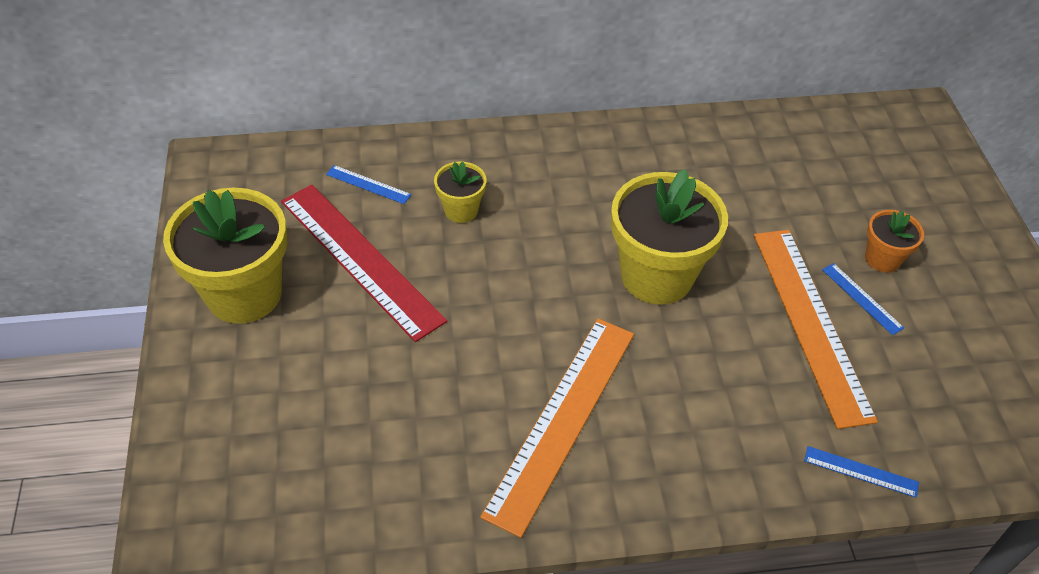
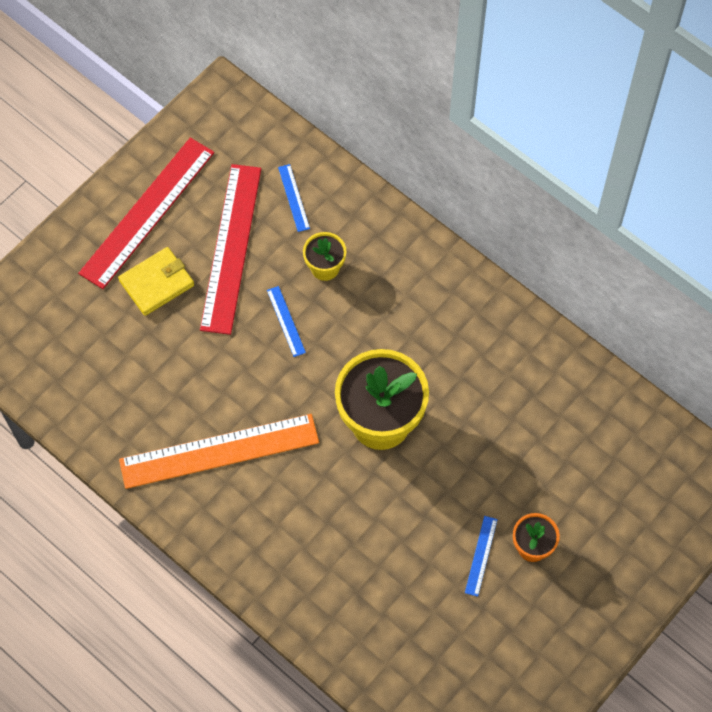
camera: 50 degrees right, 15 degrees up
yellow flower pot [163,188,287,324] -> red ruler [78,137,214,289]
orange ruler [754,230,878,429] -> none
blue ruler [804,446,919,498] -> blue ruler moved to [267,286,306,357]
none -> yellow wallet [118,247,194,316]

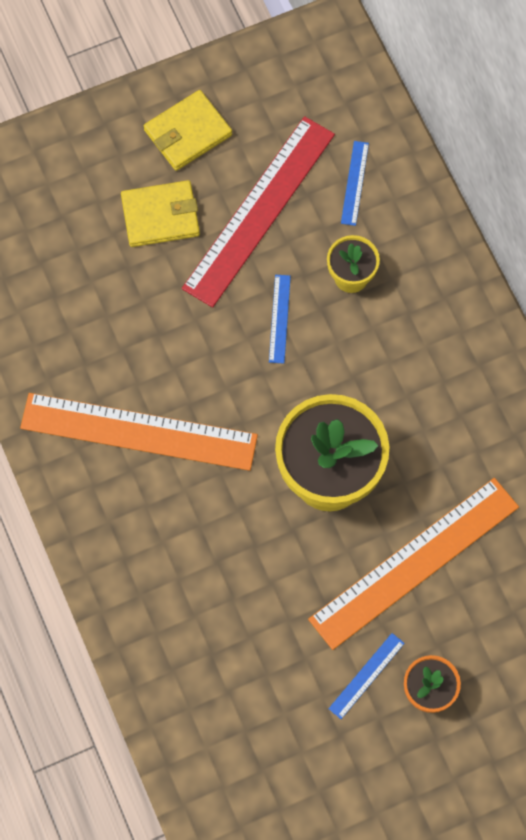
camera: 25 degrees right, 5 degrees up
red ruler [78,137,214,289] -> yellow wallet [144,90,232,171]
none -> orange ruler [308,478,519,650]

